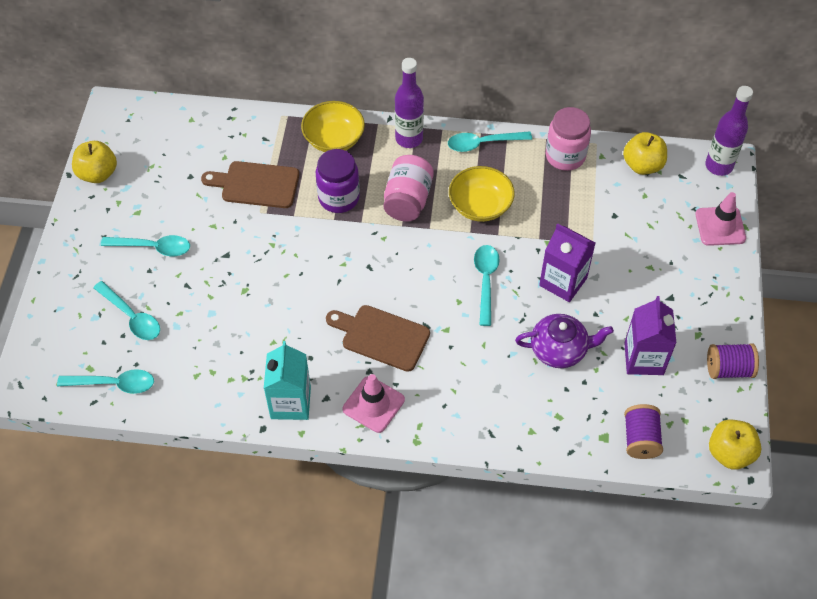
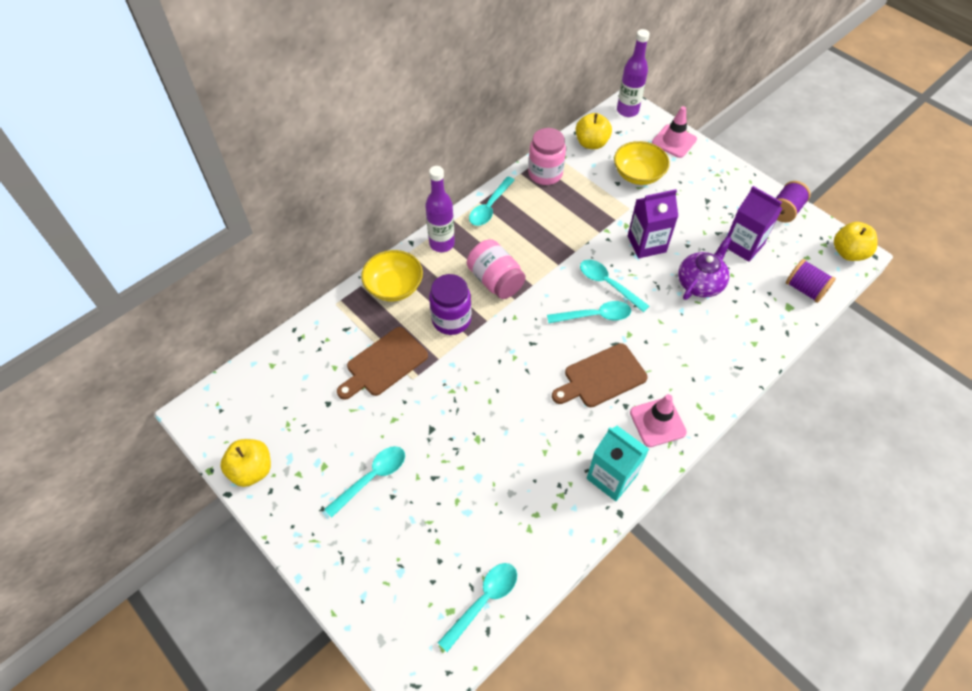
camera: 50 degrees left, 0 degrees up
turquoise spoon [93,281,160,340] -> turquoise spoon moved to [547,301,631,323]
yellow bowl [449,166,515,222] -> yellow bowl moved to [614,141,670,185]

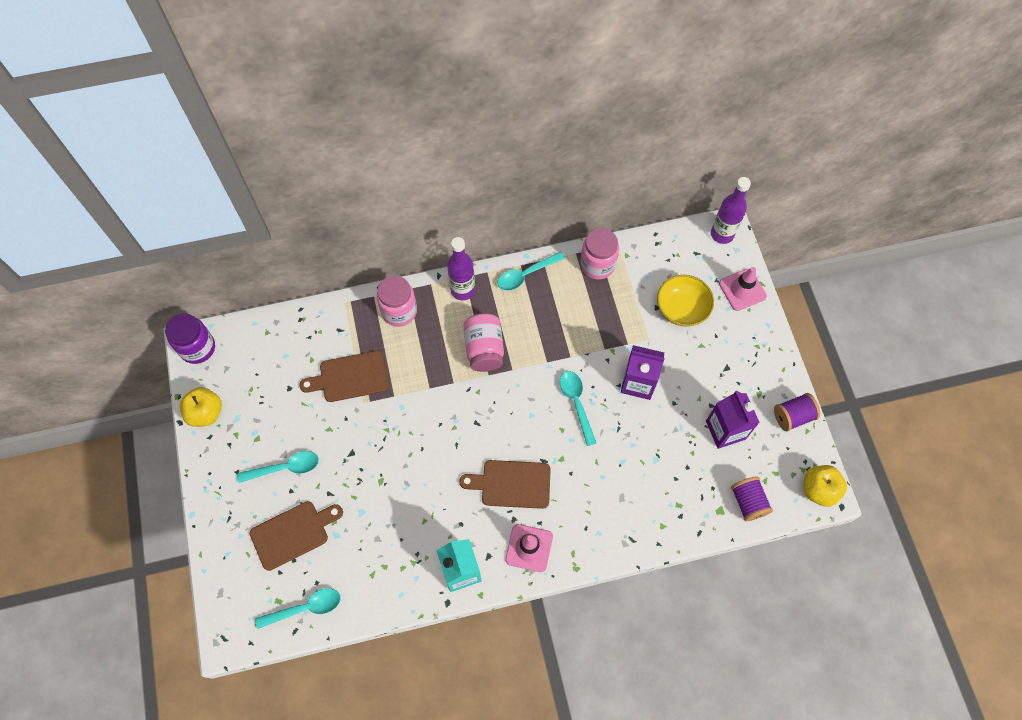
camera: 30 degrees right, 10 degrees up
yellow bowl [361,250,423,301] -> pink jar [377,276,417,327]
purple jar [429,274,471,335] -> purple jar moved to [165,313,215,364]
turquoise spoon [547,301,631,323] -> none
yellow apple [576,113,612,149] -> none
purple teapot [678,236,732,300] -> none
none -> brown cutting board [250,501,343,571]

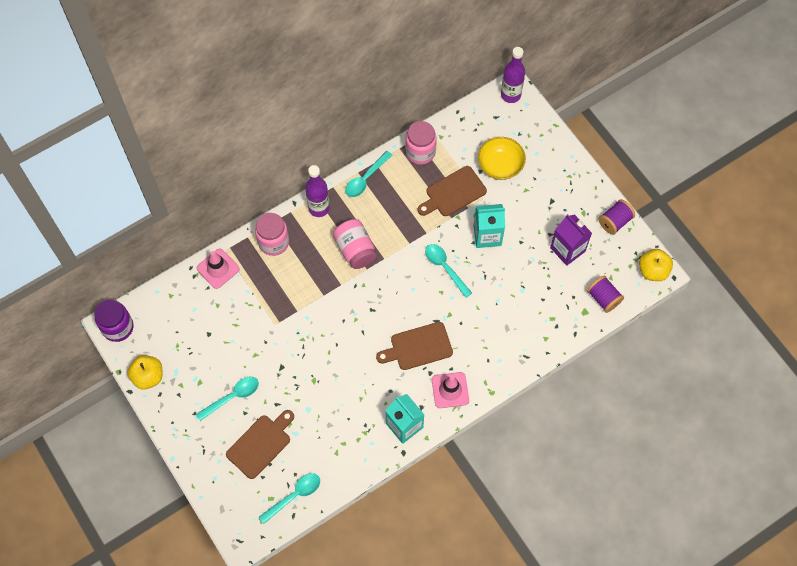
camera: 20 degrees left, 0 degrees up
brown cutting board [300,351,389,402] -> brown cutting board moved to [418,166,487,216]
purple carton [621,345,665,400] -> turquoise carton [473,204,505,248]
pink traffic cone [719,267,767,311] -> pink traffic cone moved to [197,249,240,289]

